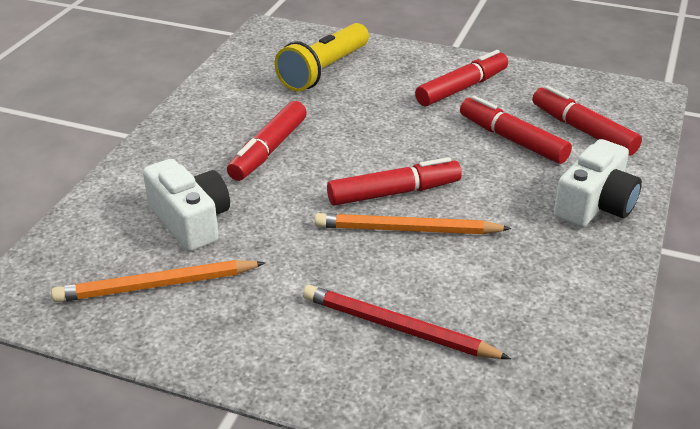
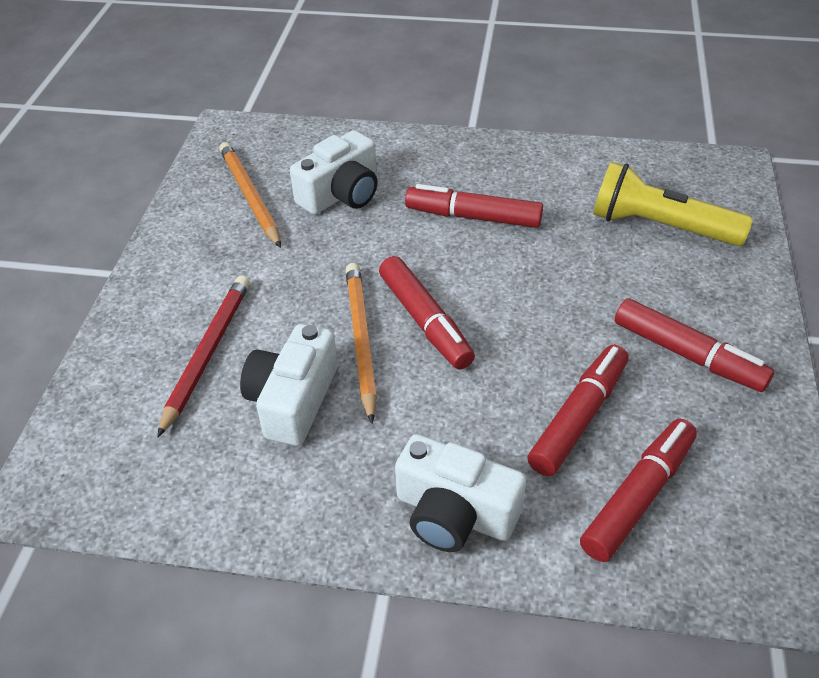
camera: 80 degrees right, 10 degrees up
none -> white camera [240,324,338,446]

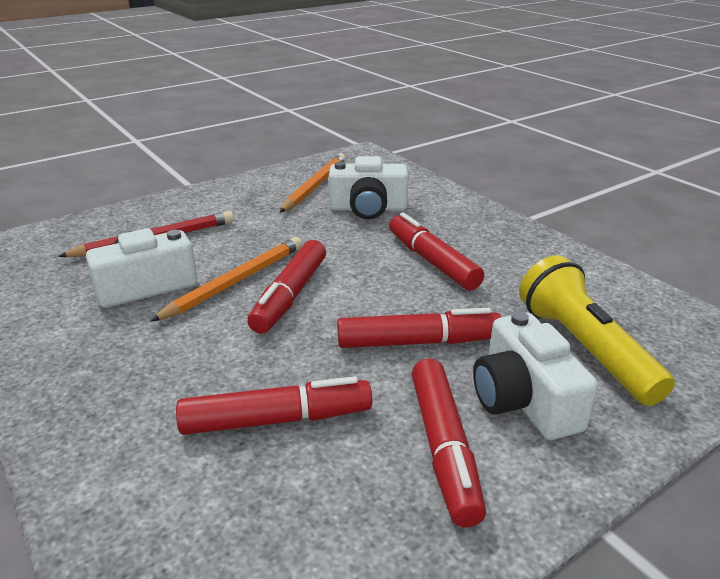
camera: 45 degrees right, 15 degrees down
white camera [395,434,526,552] -> white camera moved to [473,311,598,440]
red marker [580,419,697,562] -> red marker moved to [337,308,501,348]

